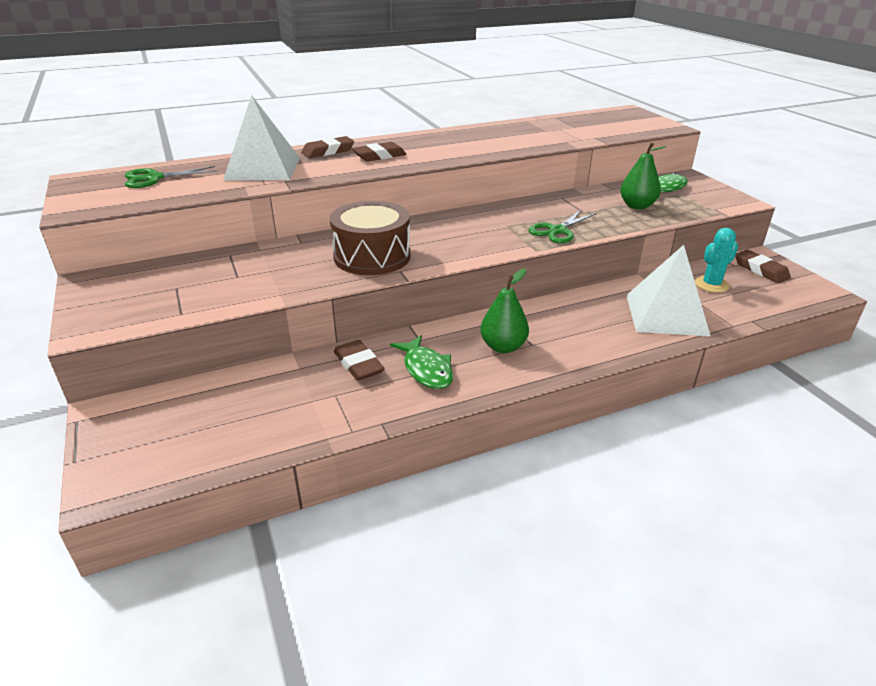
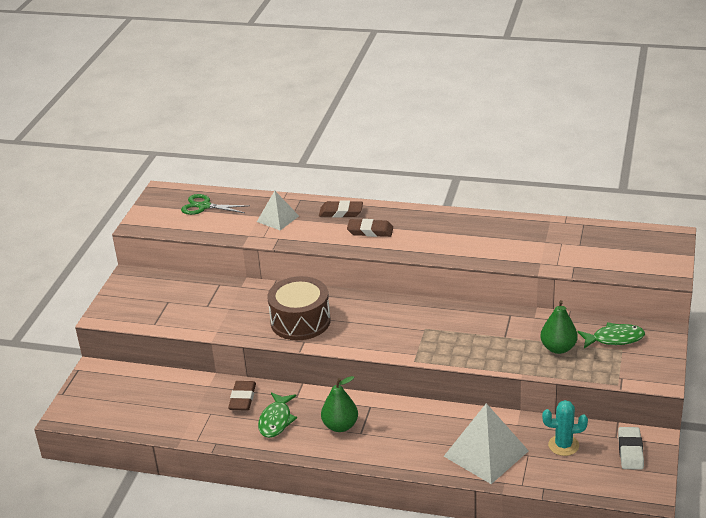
camera: 40 degrees right, 0 degrees up
white pyramid [223,95,300,180] -> white pyramid [257,191,299,230], size x0.59
green scissors [528,210,597,243] -> none
brown eraser [735,250,791,283] -> white eraser [618,427,644,470]

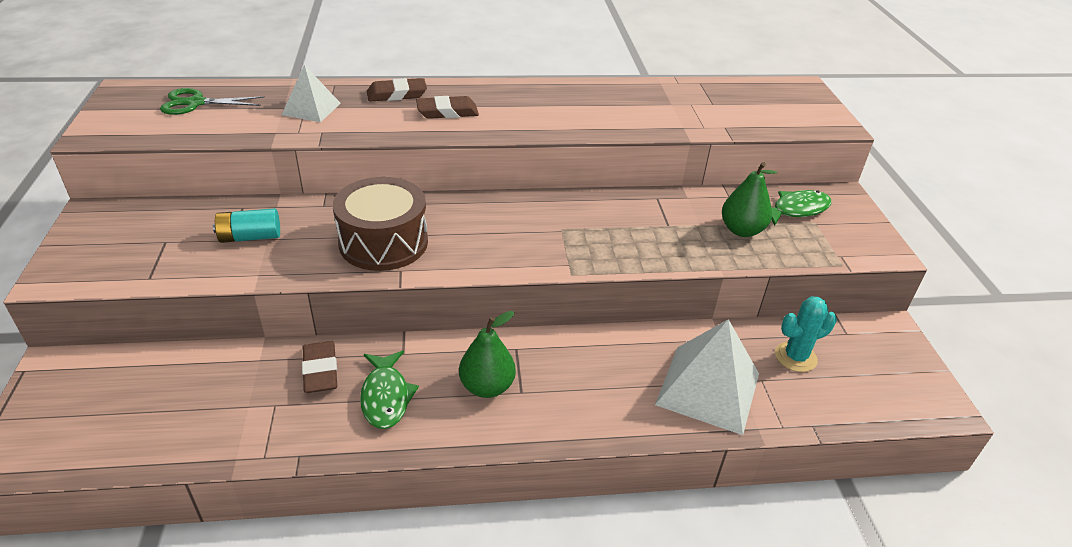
camera: 25 degrees left, 5 degrees up
white eraser [618,427,644,470] -> none
none -> turquoise battery [213,208,280,243]

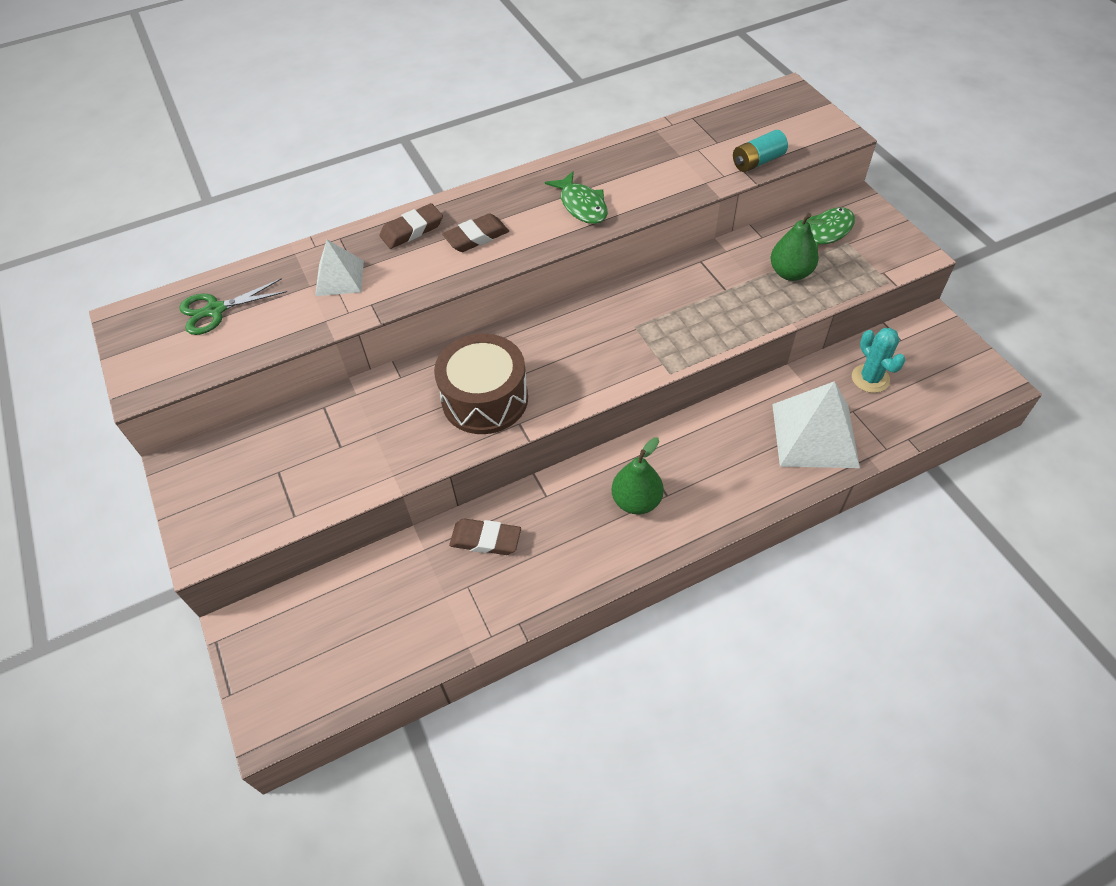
camera: 15 degrees left, 15 degrees up
turquoise battery [213,208,280,243] -> turquoise battery moved to [733,130,788,172]
brown eraser [302,341,337,393] -> brown eraser turned 45 degrees counterclockwise [449,519,521,555]
green fish [360,350,419,429] -> green fish moved to [545,171,608,224]
turquoise cactus [775,296,837,372] -> turquoise cactus turned 75 degrees counterclockwise [852,328,905,393]

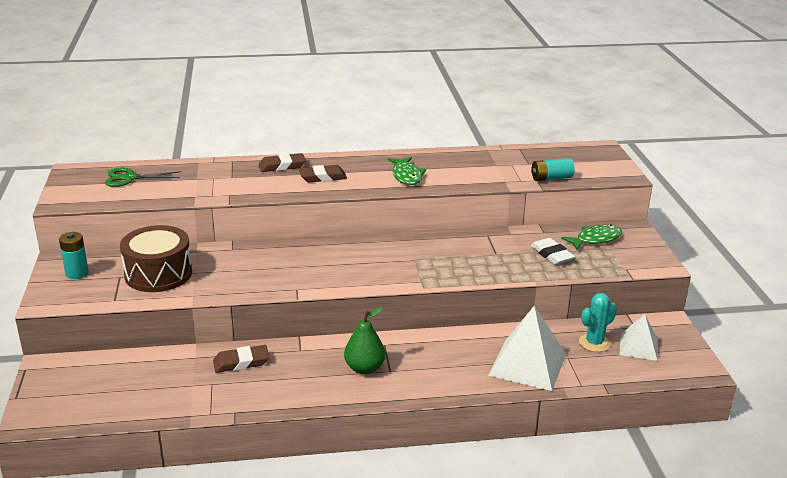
camera: 15 degrees right, 25 degrees down
white pyramid [315,240,364,296] -> white pyramid moved to [619,314,658,361]
brown drum [434,334,528,434] -> brown drum moved to [120,225,192,292]
brown eraser [449,519,521,555] -> brown eraser turned 45 degrees counterclockwise [213,345,269,373]
green pear [770,213,826,281] -> white eraser [531,238,575,265]
turquoise cactus [852,328,905,393] -> turquoise cactus turned 60 degrees clockwise [579,293,617,352]
none -> turquoise battery [59,232,89,279]

